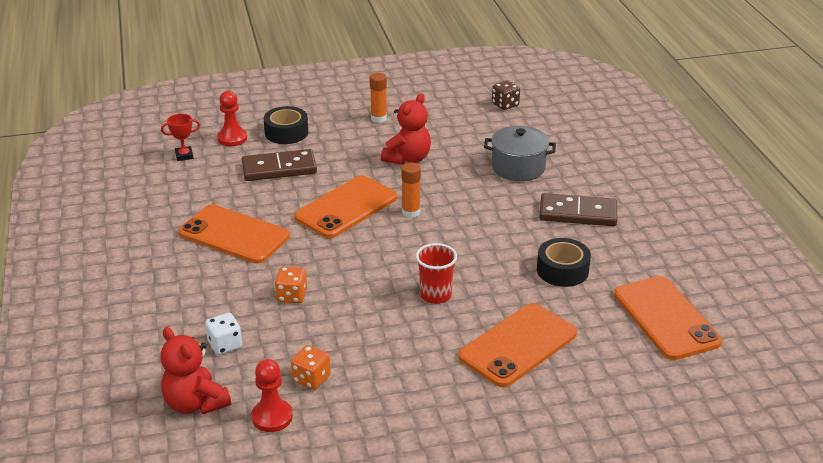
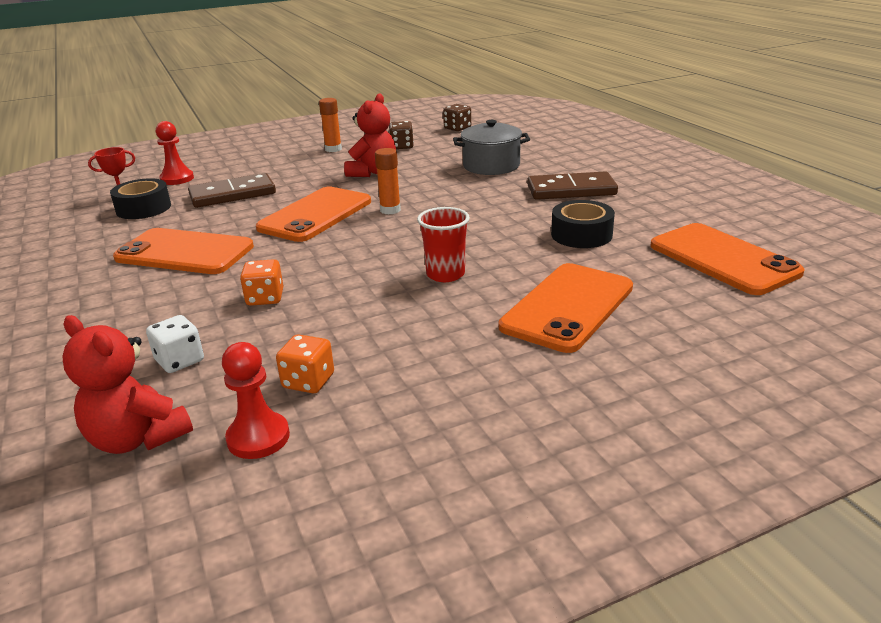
camera: 10 degrees left, 5 degrees down
black tape [264,106,308,144] -> black tape moved to [110,178,171,219]
none -> brown dice [389,121,414,149]

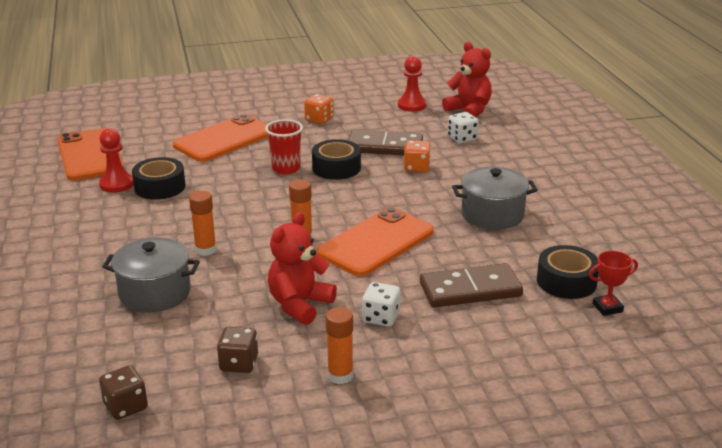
camera: 170 degrees left, 0 degrees up
orange phone [113,228,254,274] -> grey pot [452,167,537,230]
red pawn [156,121,194,185] -> red pawn moved to [99,128,134,193]
orange dice [276,334,334,393] -> orange dice moved to [304,94,334,124]
brown domino [527,171,618,200] -> brown domino moved to [348,129,423,155]
none -> orange glue stick [189,191,216,256]
none -> black tape [312,139,361,180]
none -> white dice [362,282,400,327]

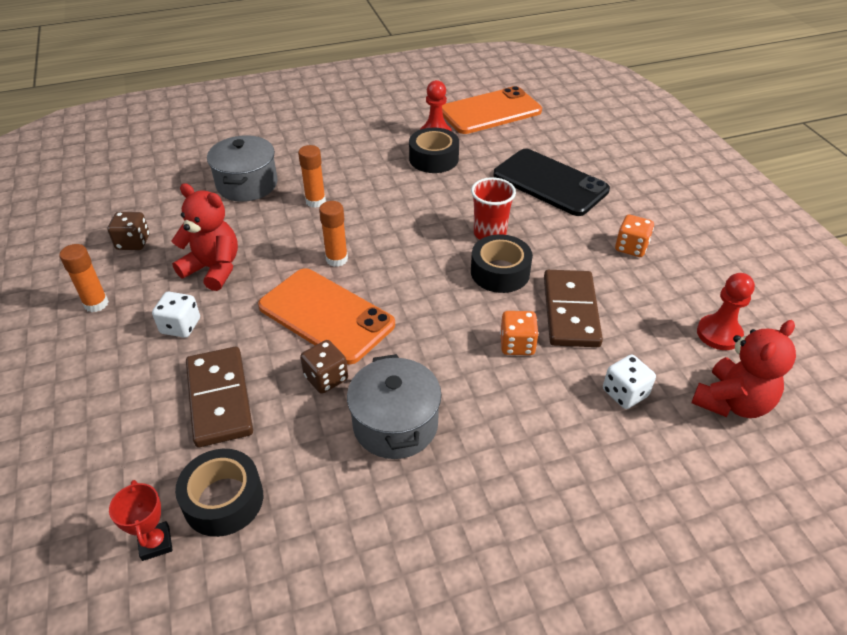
camera: 85 degrees right, 15 degrees up
brown dice [99,365,148,420] -> brown dice moved to [300,340,348,394]
orange phone [173,114,268,162] -> black phone [493,149,610,216]

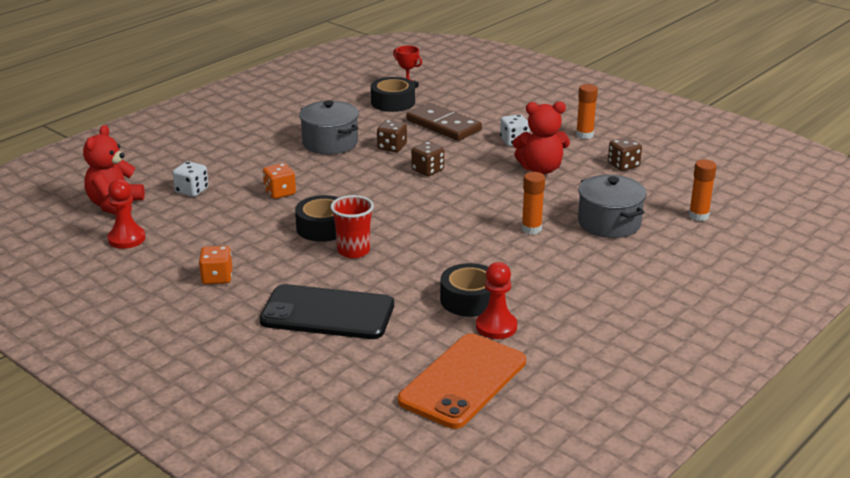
camera: 150 degrees right, 15 degrees down
orange phone [258,268,395,364] -> brown dice [411,142,444,176]
orange glue stick [319,201,348,267] -> orange glue stick moved to [689,159,716,221]
brown domino [544,270,603,347] -> none

